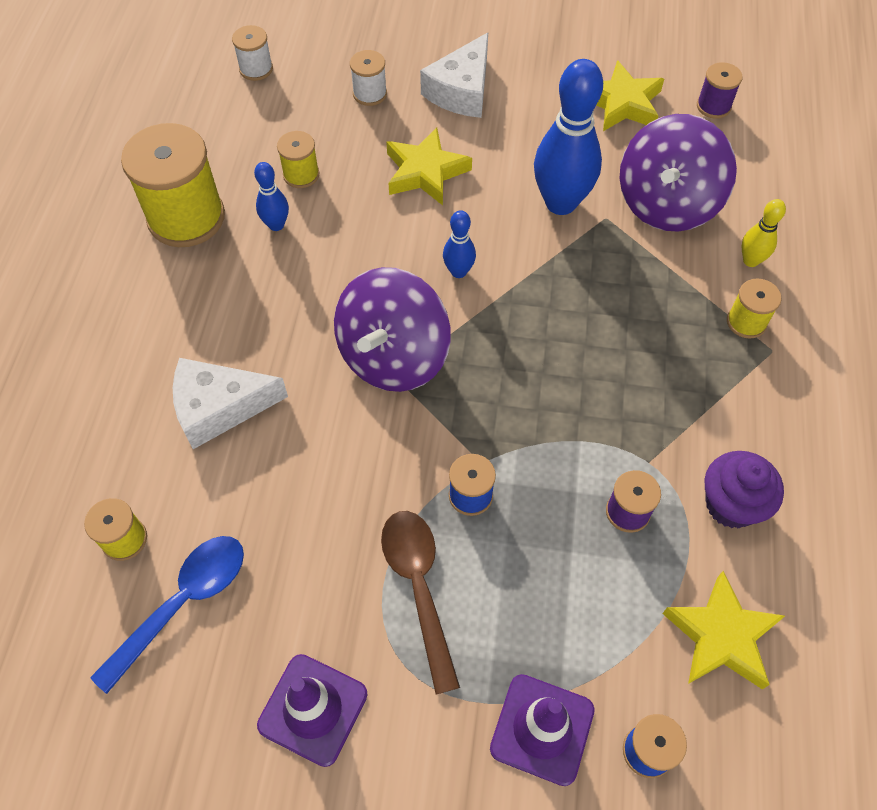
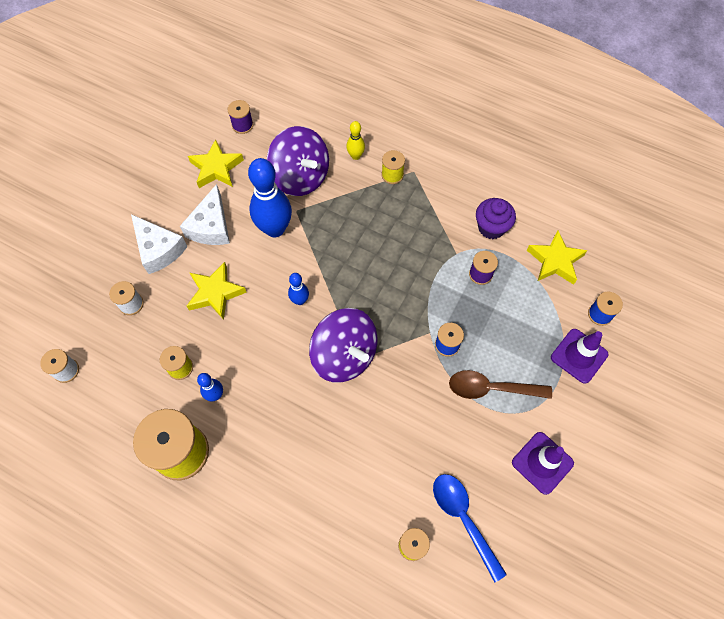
camera: 70 degrees left, 5 degrees up
white cheese [173,358,288,449] -> white cheese moved to [180,184,230,245]

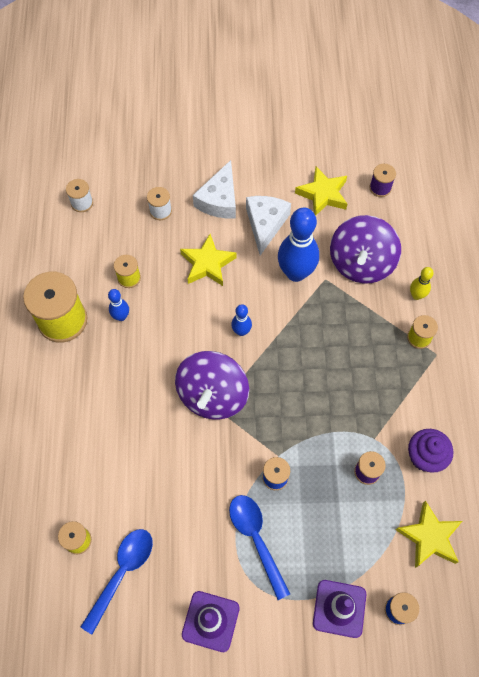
camera: 60 degrees right, 0 degrees up
white cheese [180,184,230,245] -> white cheese turned 120 degrees clockwise [246,196,291,255]
brown spoon [449,370,552,399] -> blue spoon [229,495,290,600]

